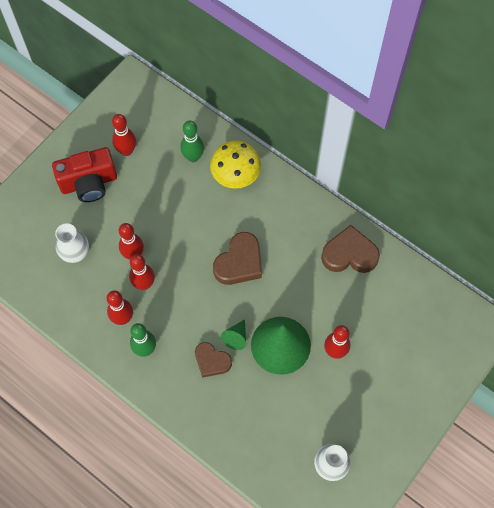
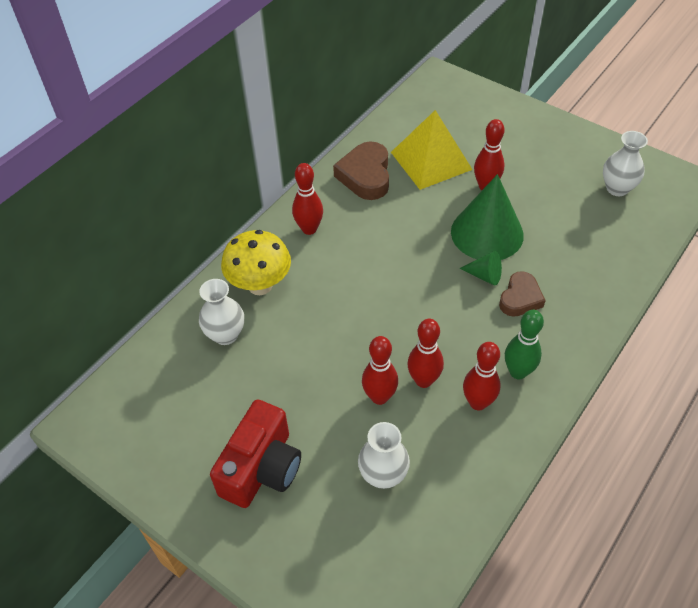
camera: 90 degrees left, 15 degrees down
red camera [52,147,117,202] -> red camera turned 45 degrees clockwise [210,400,301,508]
red bowling pin [112,114,136,156] -> red bowling pin moved to [292,163,323,235]
green bowling pin [180,120,204,162] -> white vase [199,279,244,345]
brown heart [213,232,262,285] -> none
none -> yellow pyramid [391,110,473,190]

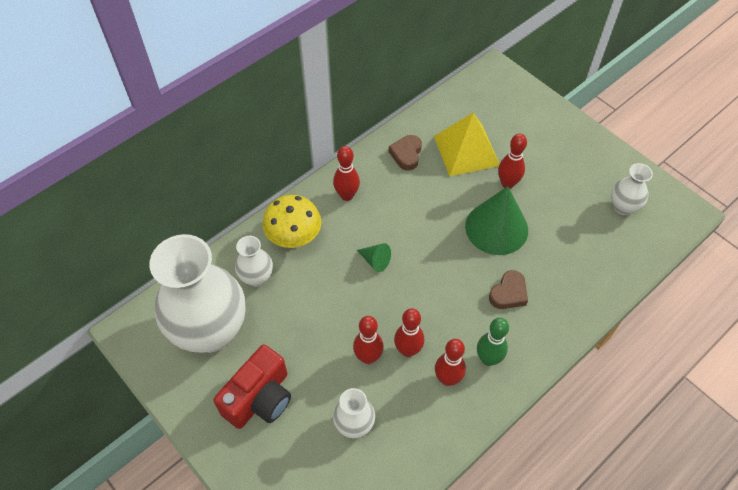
camera: 10 degrees right, 5 degrees up
brown heart [333,141,389,200] -> brown heart [389,135,422,171], size x0.67
green cone [459,251,502,285] -> green cone moved to [357,243,391,272]
none -> white vase [149,234,245,353]

